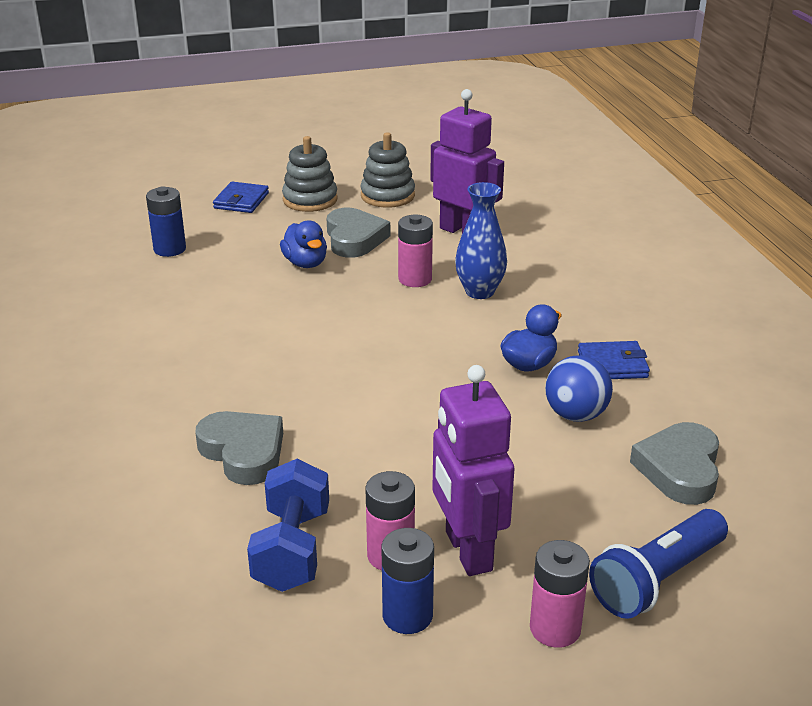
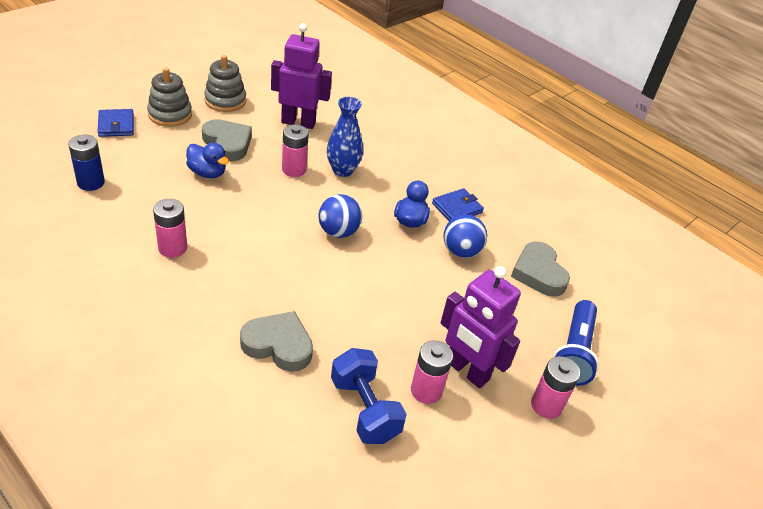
camera: 35 degrees left, 10 degrees up
blue battery [381,528,434,634] -> none
none -> pink battery [153,199,187,258]
none -> blue ball [319,194,362,238]

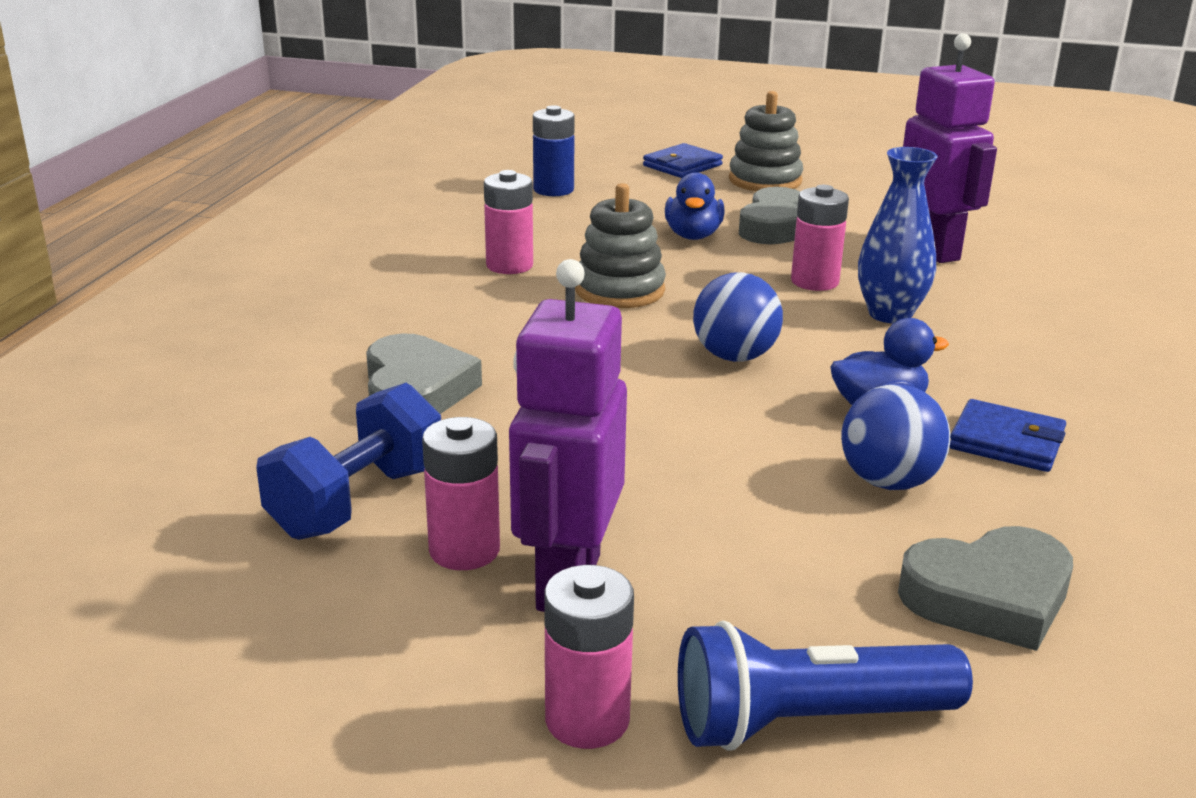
camera: 65 degrees right, 15 degrees down
grey stacking toy [204,55,246,112] -> grey stacking toy moved to [575,183,666,308]
grey heart [511,242,570,297] -> grey heart turned 150 degrees counterclockwise [898,526,1073,651]

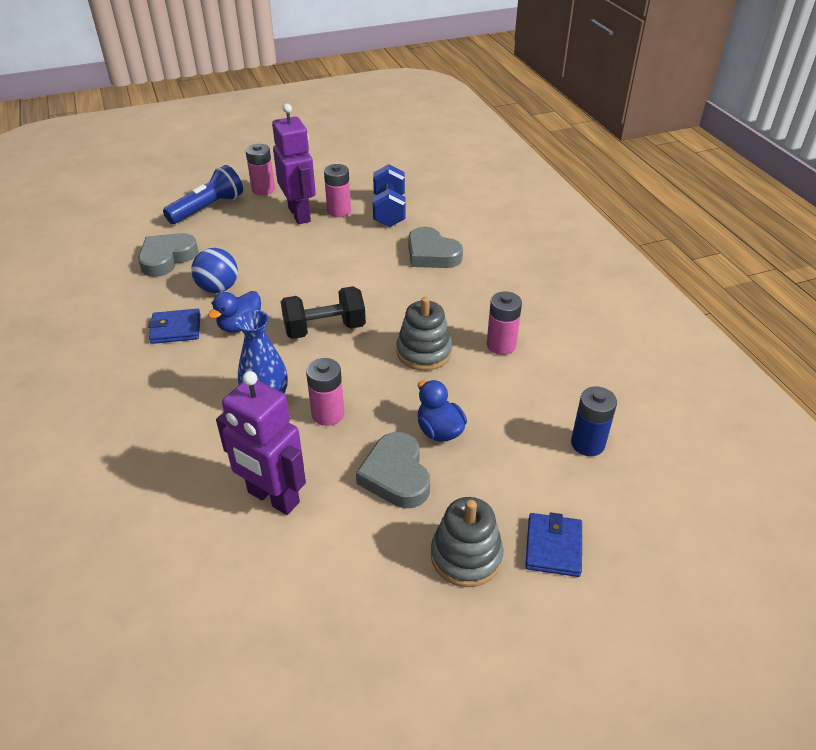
camera: 145 degrees right, 15 degrees up
blue ball [693,272,783,362] -> black dumbbell [280,286,366,339]

